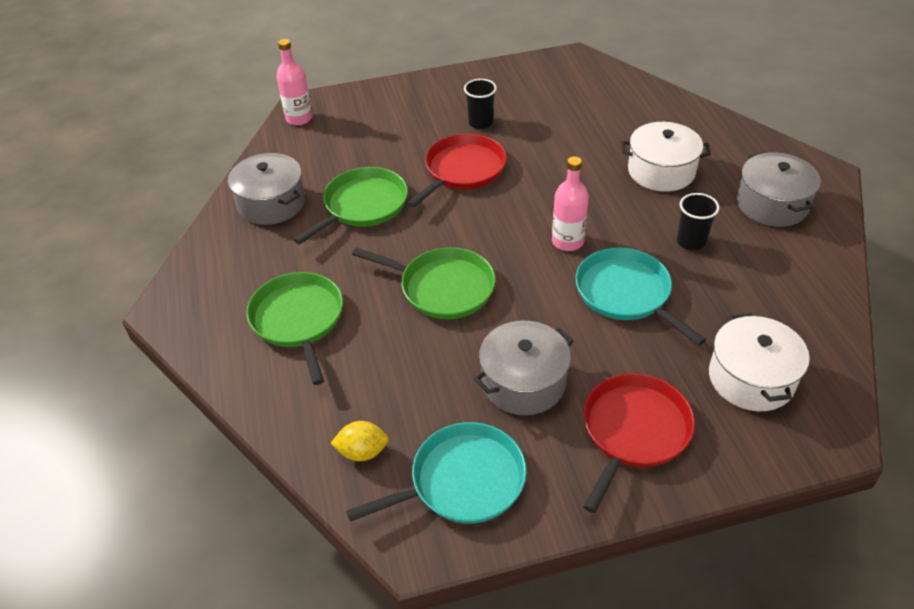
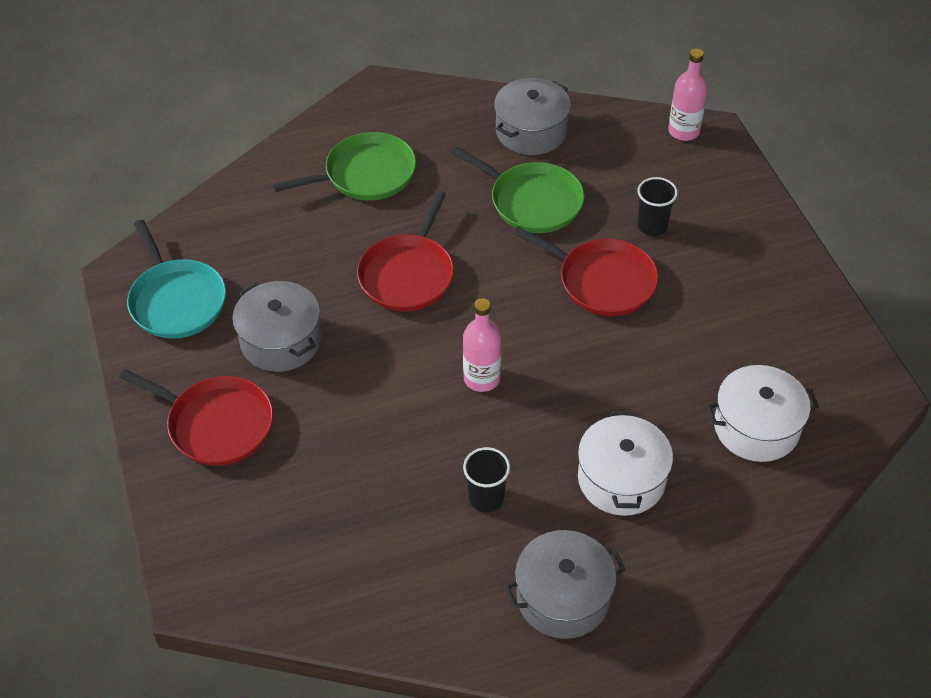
camera: 85 degrees right, 5 degrees up
yellow lemon [331,421,389,461] -> none
green pan [352,247,496,319] -> red pan [357,191,454,312]
black cup [464,79,497,129] -> black cup moved to [637,177,678,236]
turquoise pan [575,248,706,346] -> none
white pot [709,313,810,411] -> white pot moved to [706,365,819,462]

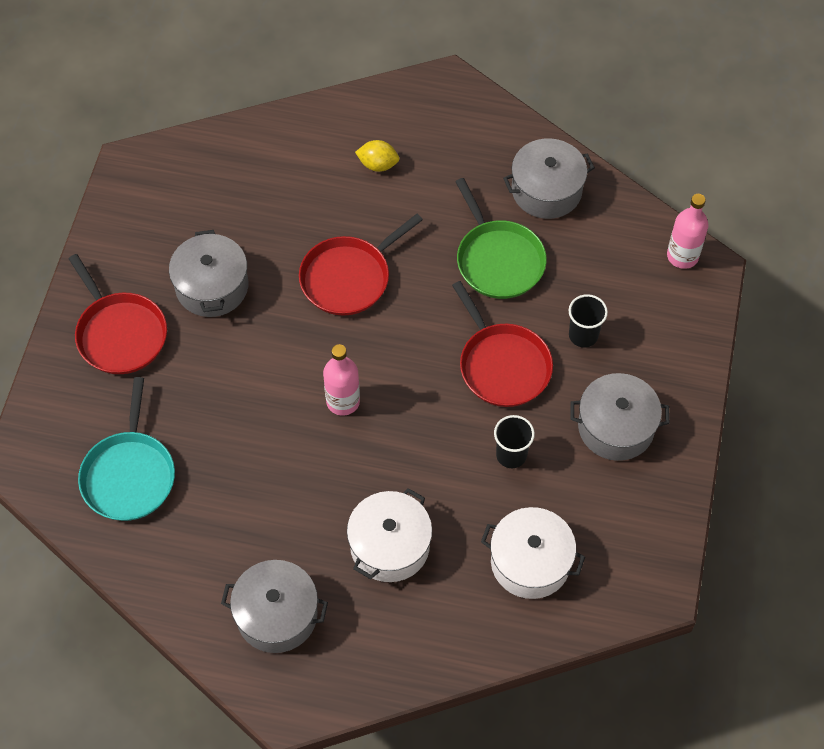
camera: 30 degrees right, 10 degrees up
turquoise pan [127,220,226,339] -> turquoise pan moved to [78,377,175,521]
green pan [273,132,416,200] -> yellow lemon [355,140,400,172]
black cup [463,447,510,512] -> black cup moved to [494,415,535,468]
none -> grey pot [570,373,670,461]

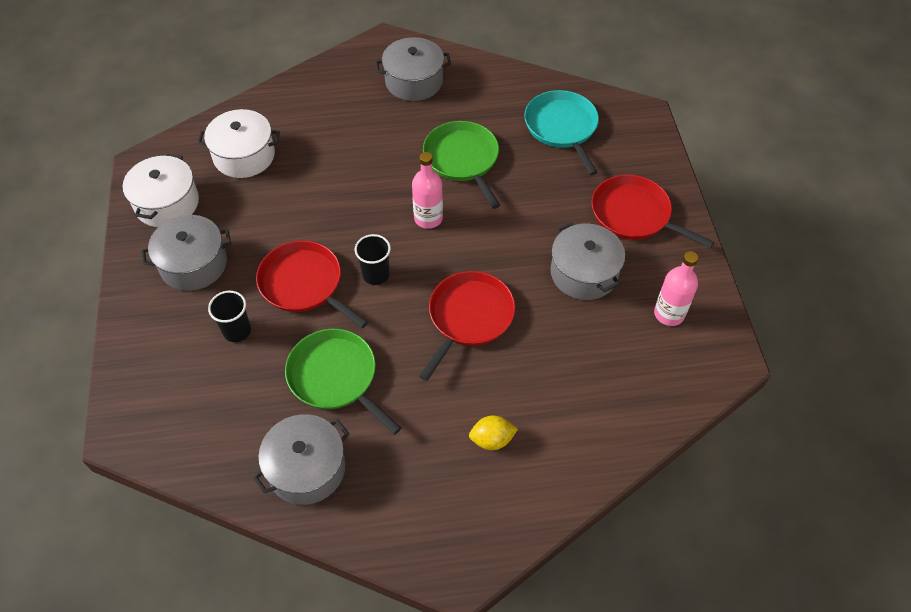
camera: 160 degrees right, 5 degrees down
white pot [347,488,432,582] -> white pot moved to [123,154,199,227]
black cup [494,415,535,468] -> black cup moved to [355,234,391,285]
pink bottle [667,194,708,269] -> pink bottle moved to [654,251,698,326]
none -> green pan [423,121,500,209]

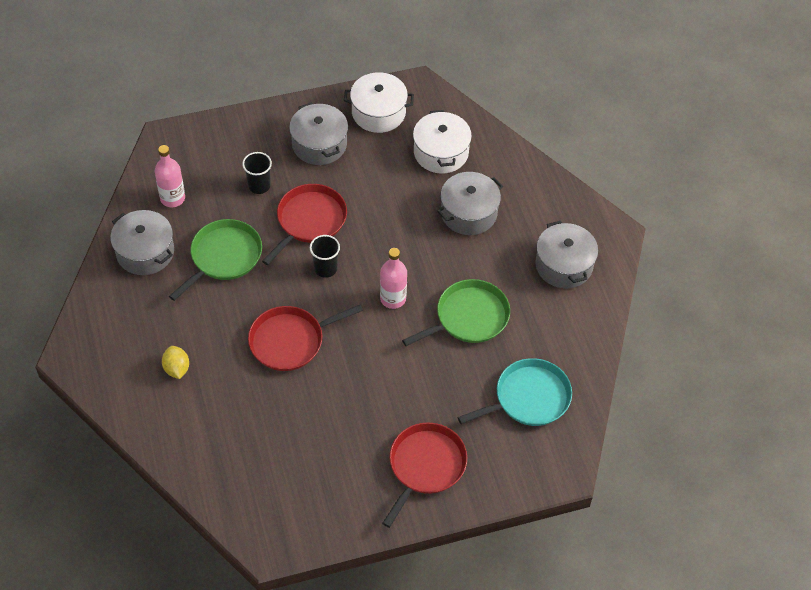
camera: 80 degrees right, 0 degrees up
red pan [419,271,515,381] -> red pan turned 135 degrees clockwise [248,305,363,371]
grey pot [550,222,625,300] -> grey pot moved to [437,172,503,235]
pink bottle [654,251,698,326] -> pink bottle moved to [155,145,185,207]

